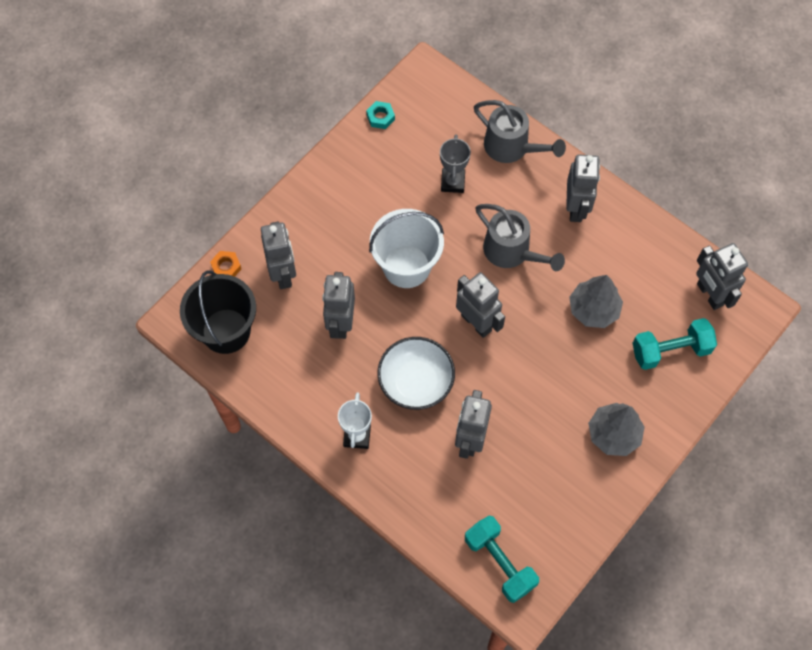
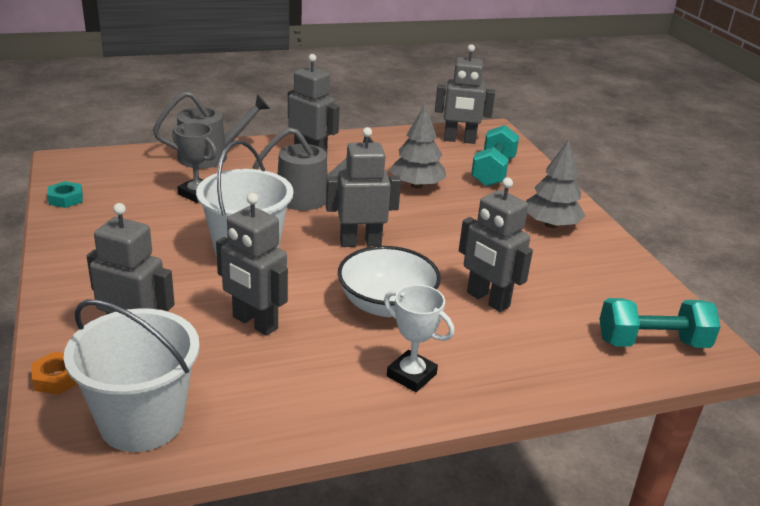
camera: 60 degrees left, 35 degrees down
black bucket [180,270,256,354] -> white bucket [63,300,200,452]

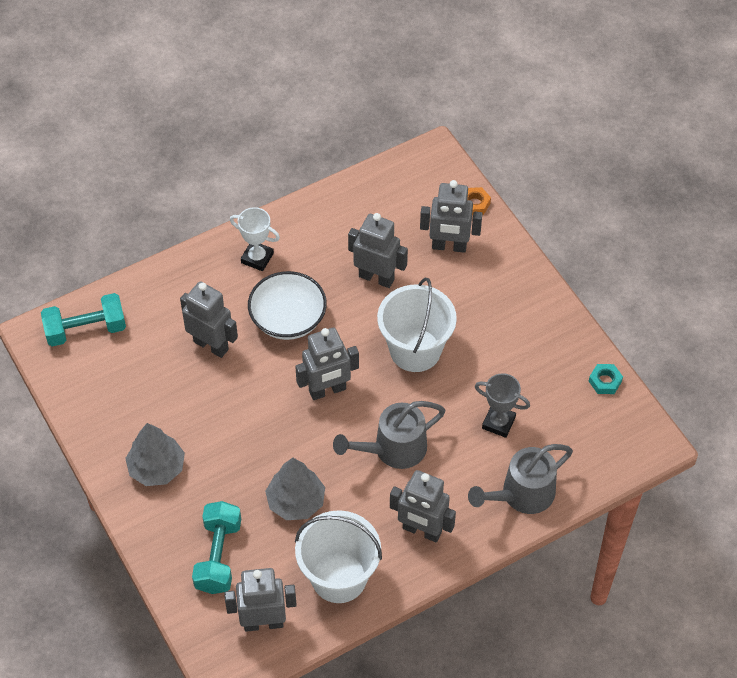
camera: 170 degrees right, 25 degrees up
white bucket [63,300,200,452] -> white bucket moved to [295,510,382,603]

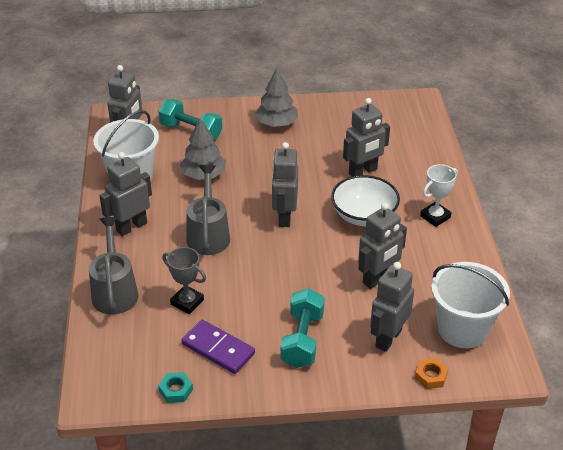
camera: 115 degrees right, 15 degrees down
turquoise dumbbell [41,293,126,346] -> turquoise dumbbell moved to [281,289,325,368]
white bucket [377,278,457,372] -> white bucket moved to [431,262,510,348]
grey trophy [475,373,530,438] -> grey trophy turned 75 degrees clockwise [162,247,206,314]
none -> purple domino [182,320,255,374]

